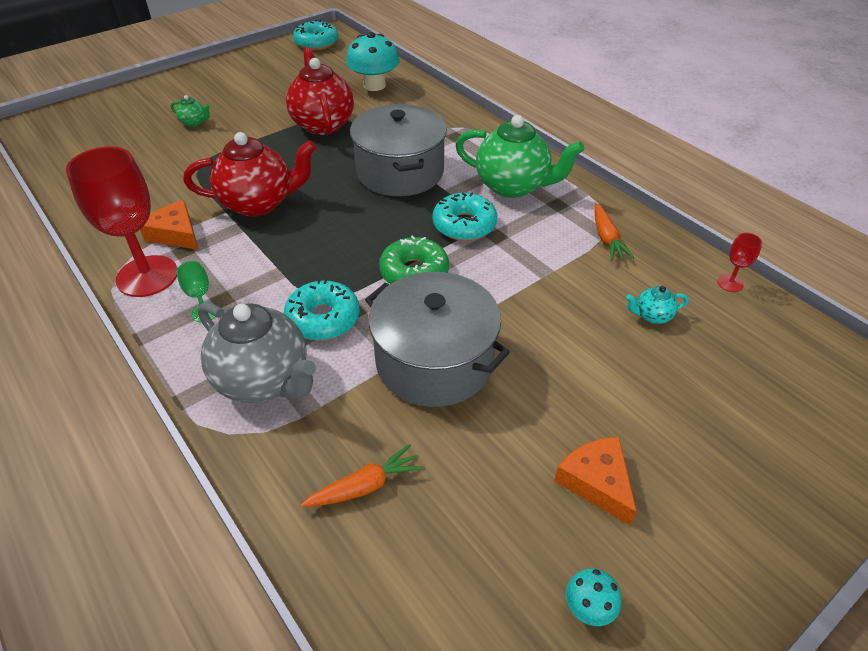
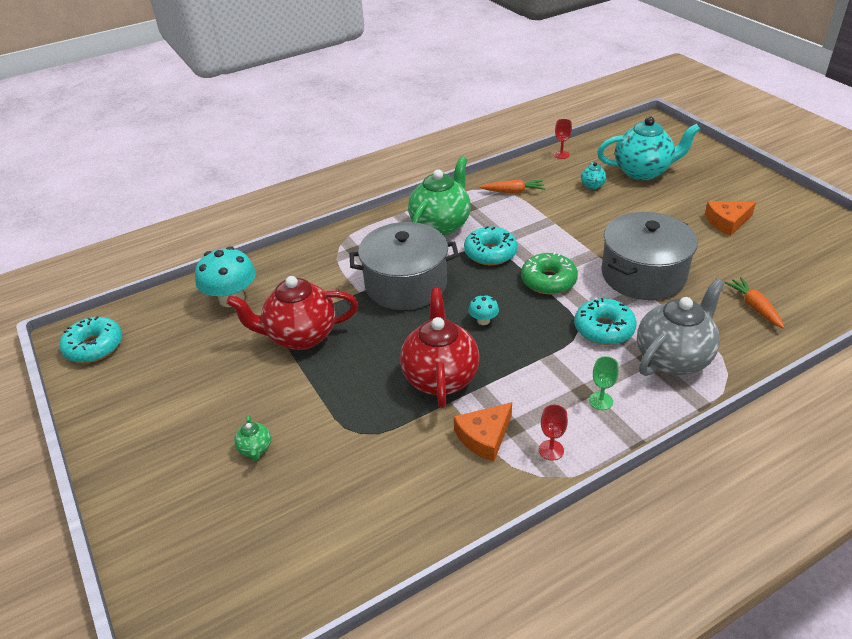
camera: 80 degrees left, 5 degrees down
red goblet [66,146,177,297] -> red goblet [539,405,568,460], size x0.42
green teapot [171,95,210,127] -> green teapot turned 135 degrees clockwise [234,415,271,461]
turquoise mushroom [566,568,621,626] -> turquoise mushroom moved to [469,294,499,325]
none -> turquoise teapot [597,116,700,180]

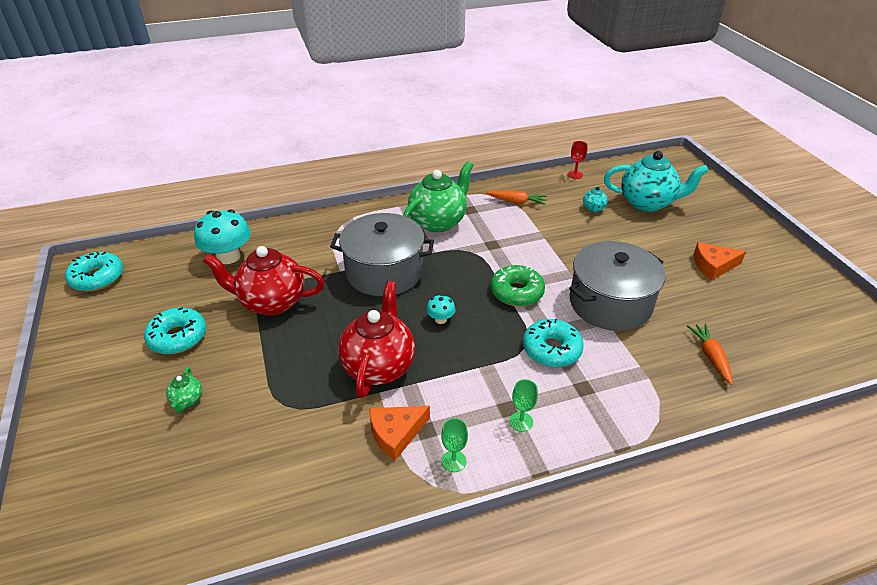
camera: 10 degrees right, 0 degrees up
turquoise donut [464,226,517,265] -> turquoise donut moved to [144,307,206,354]
red goblet [539,405,568,460] -> green goblet [441,418,468,472]
grey teapot [637,278,725,376] -> none

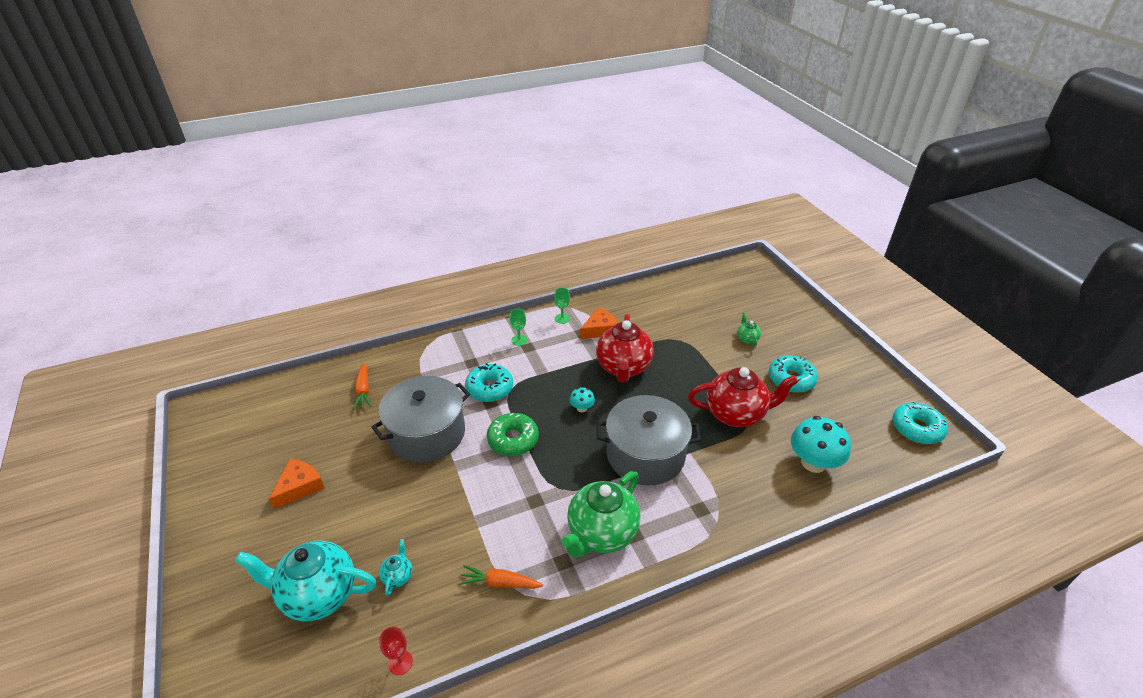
camera: 175 degrees right, 0 degrees up
orange cheese [693,242,746,280] -> orange cheese turned 45 degrees counterclockwise [269,459,324,509]

